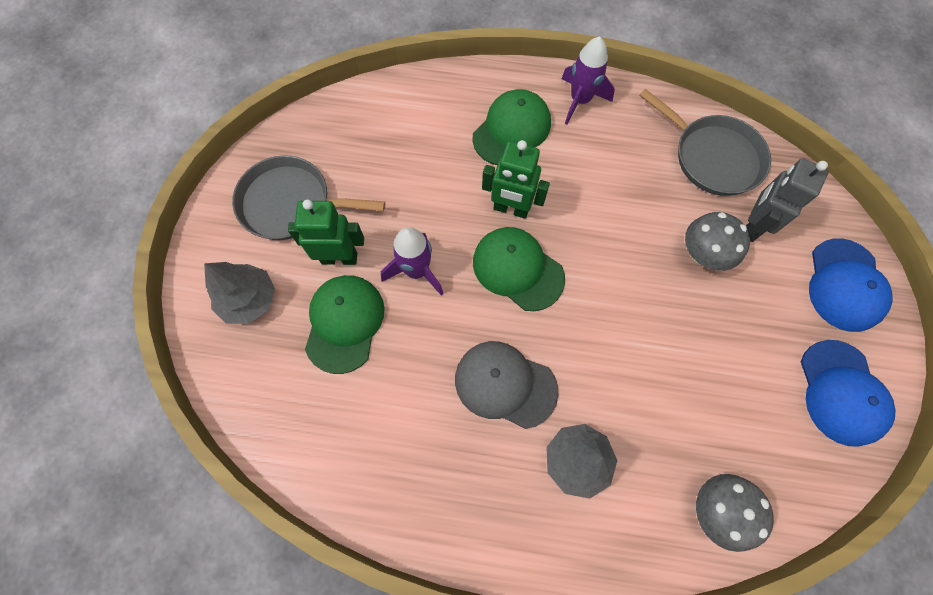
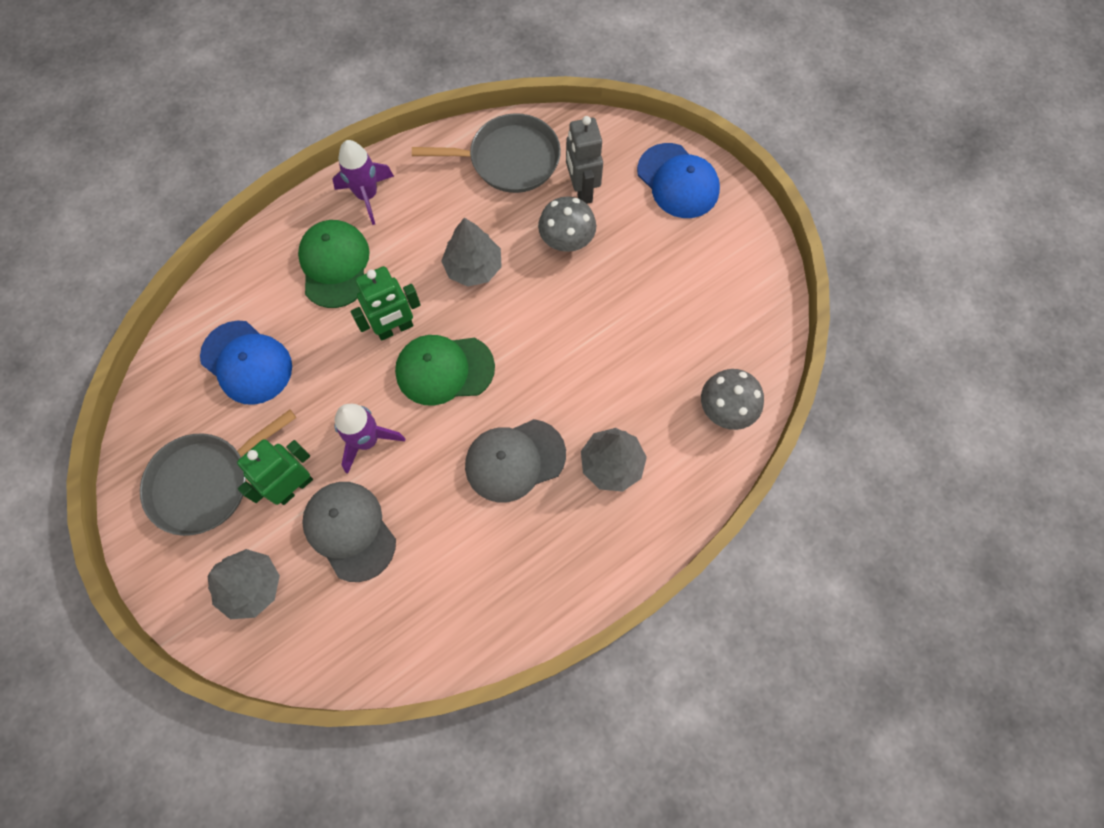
camera: 45 degrees left, 0 degrees up
green cap [305,275,385,374] -> grey cap [302,482,396,582]
blue cap [801,340,895,447] -> blue cap moved to [200,320,292,405]
none -> grey tree [441,218,502,287]

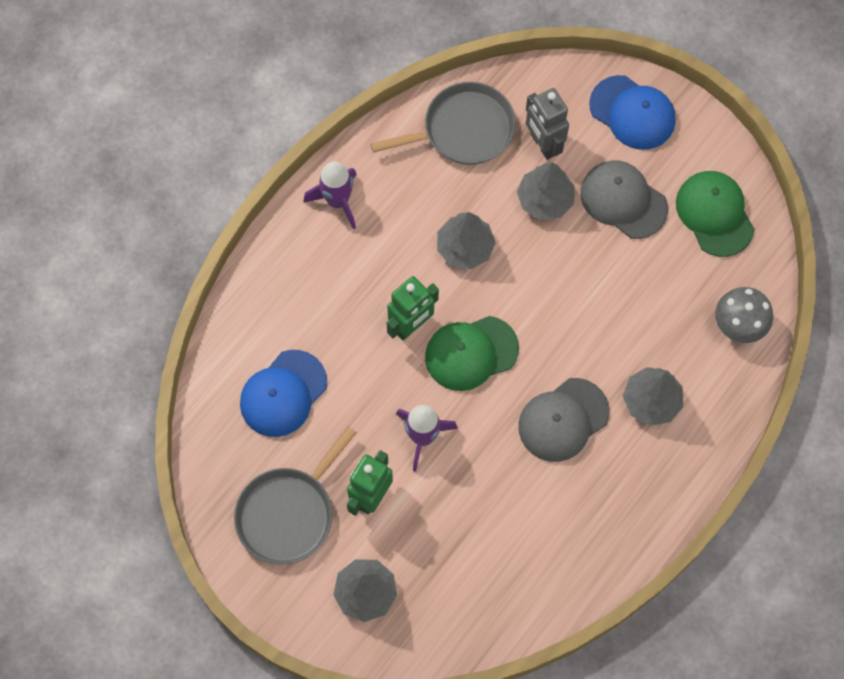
camera: 15 degrees left, 0 degrees up
blue cap [200,320,292,405] -> blue cap turned 105 degrees clockwise [240,350,327,437]
green cap [298,220,370,308] -> green cap moved to [676,171,754,257]
grey cap [302,482,396,582] -> grey cap moved to [580,160,668,239]
grey mushroom [538,196,596,252] -> grey tree [517,162,575,220]

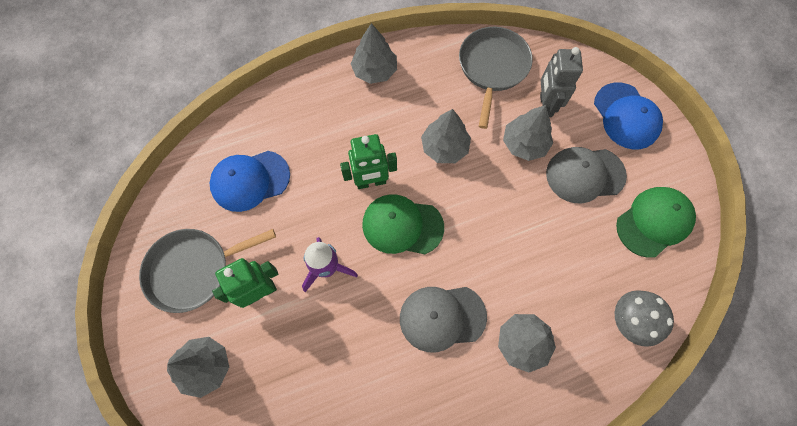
camera: 30 degrees right, 0 degrees up
purple rocket [304,161,357,230] -> grey tree [351,23,397,84]
grey pan [370,82,516,165] -> grey pan turned 90 degrees counterclockwise [459,27,533,129]
grey cap [580,160,668,239] -> grey cap turned 75 degrees counterclockwise [546,147,627,203]
green cap [676,171,754,257] -> green cap turned 45 degrees clockwise [616,187,696,258]

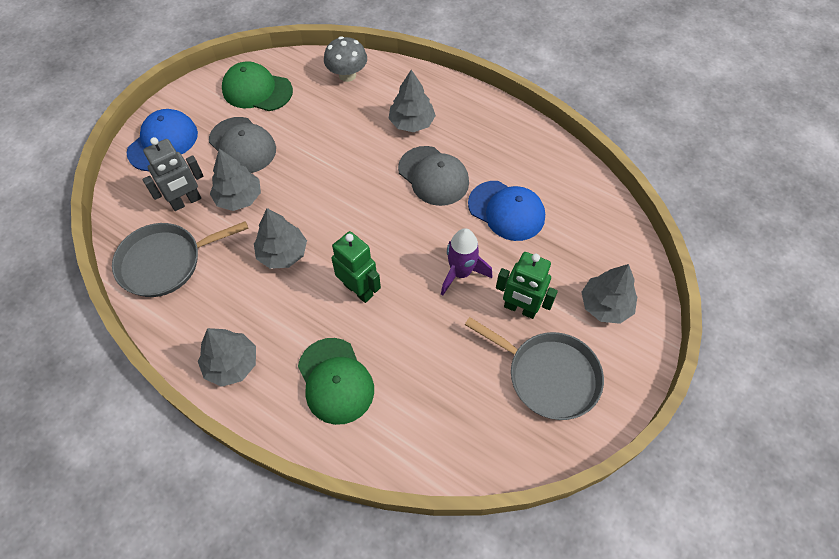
camera: 125 degrees left, 10 degrees down
blue cap [209,151,290,212] -> blue cap moved to [468,181,545,241]
green cap [362,194,444,254] -> green cap moved to [298,338,374,425]

